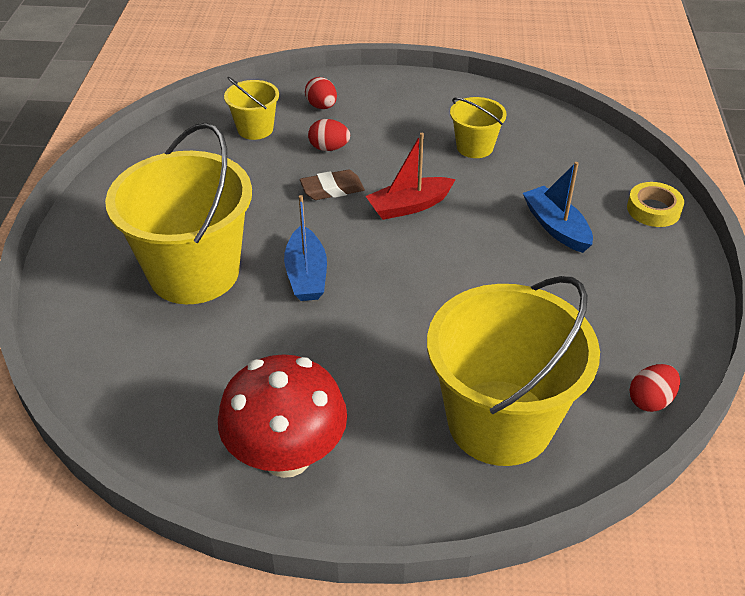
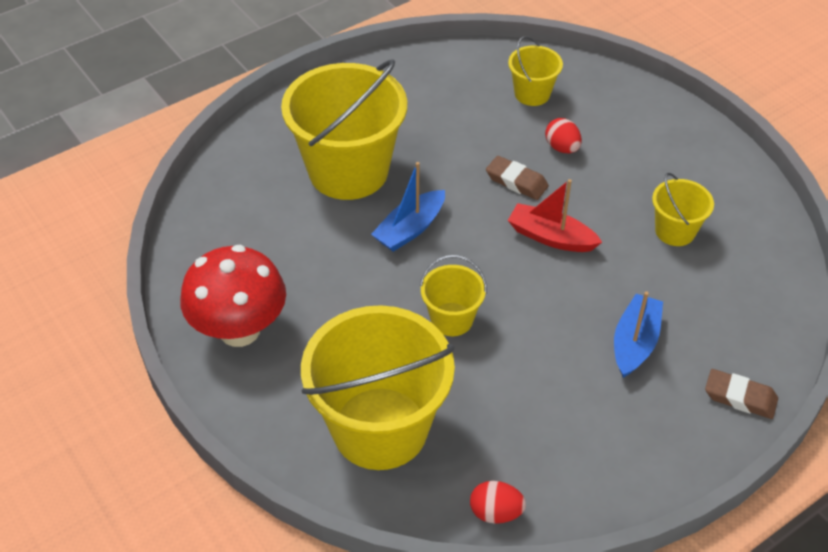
camera: 50 degrees right, 5 degrees up
red egg [305,77,337,109] -> none
yellow tape [627,182,684,227] -> brown eraser [705,369,778,419]
none -> yellow bucket [420,255,487,336]

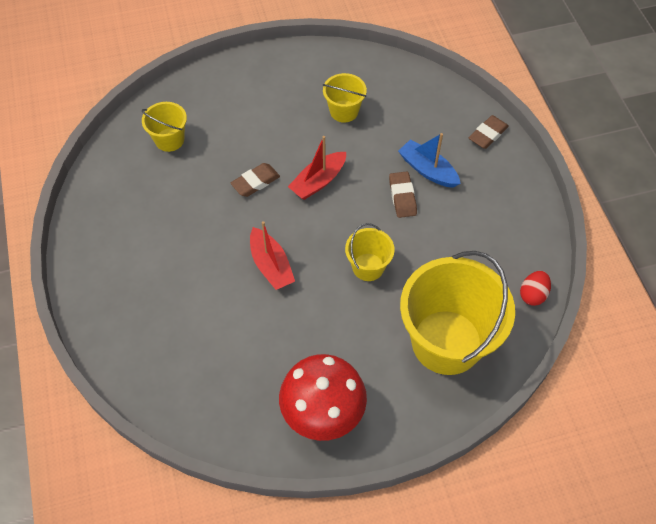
camera: 70 degrees left, 10 degrees up
yellow bucket [281,60,407,200] -> none
blue boat [371,162,445,252] -> red boat [250,221,295,290]
red egg [545,118,582,153] -> none
none -> brown eraser [389,171,417,218]

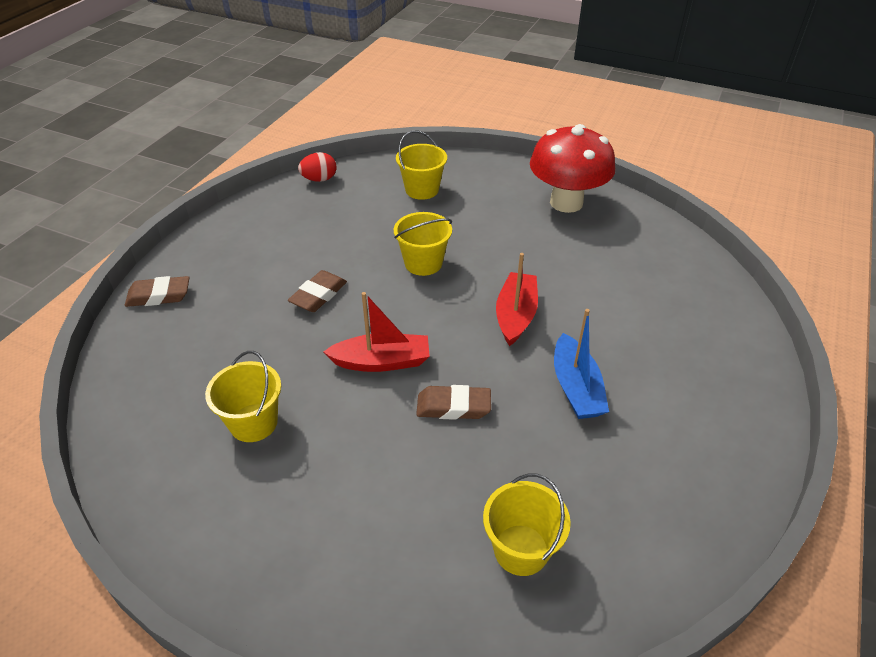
camera: 140 degrees left, 15 degrees down
blue boat [398,133,461,188] -> blue boat moved to [554,309,609,419]
yellow bucket [400,251,515,375] -> yellow bucket [396,131,447,200], size x0.48

